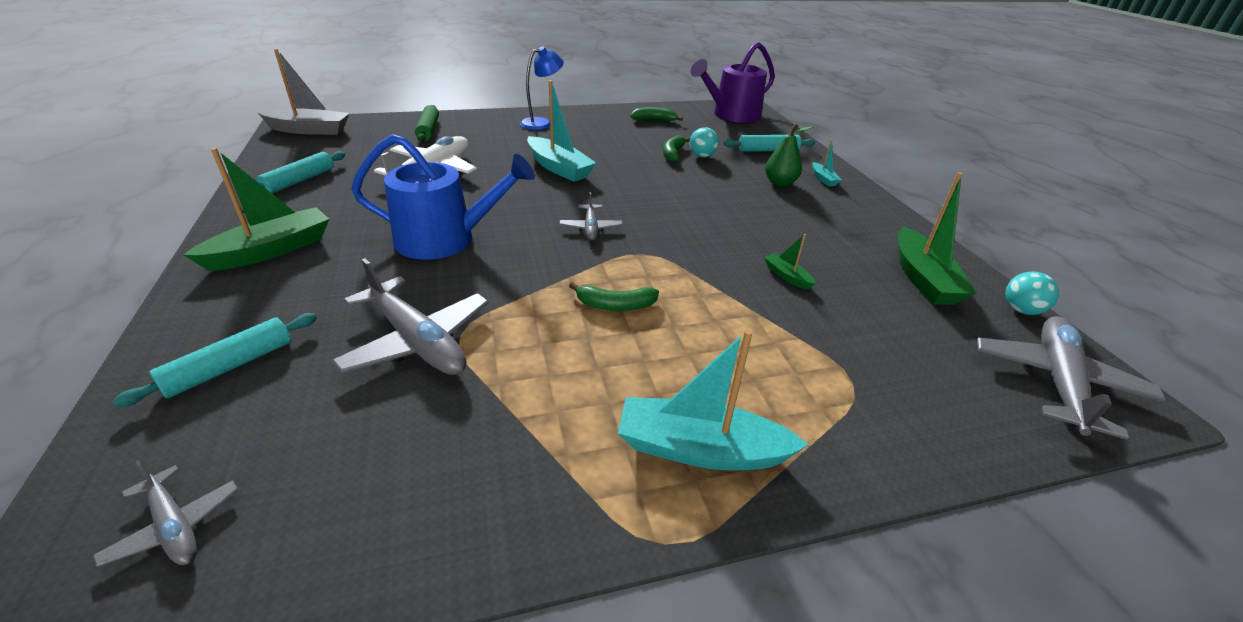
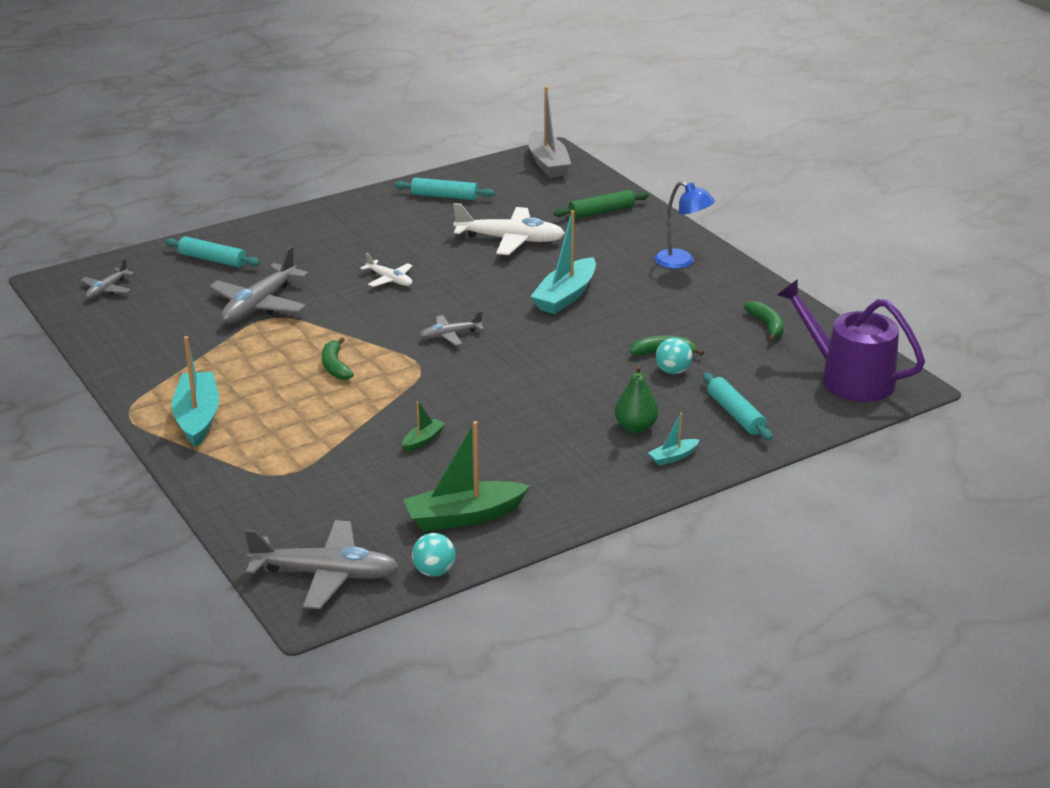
camera: 75 degrees right, 5 degrees down
green boat [184,148,329,271] -> none
blue watering can [351,134,535,260] -> white plane [360,253,412,287]

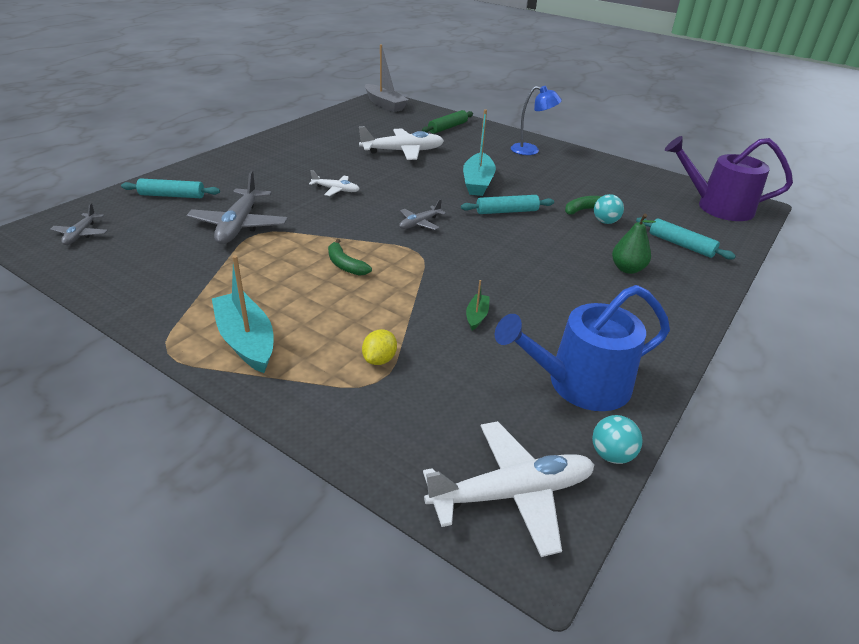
camera: 25 degrees left, 5 degrees up
grey plane [245,520,399,609] -> white plane [423,421,595,557]
turquoise rolling pin [394,178,495,200] -> turquoise rolling pin moved to [461,195,554,214]
green boat [403,421,530,531] -> blue watering can [495,285,670,411]
turquoise boat [648,413,700,466] -> none
green banana [744,301,784,341] -> none
none -> yellow lemon [362,329,397,365]

